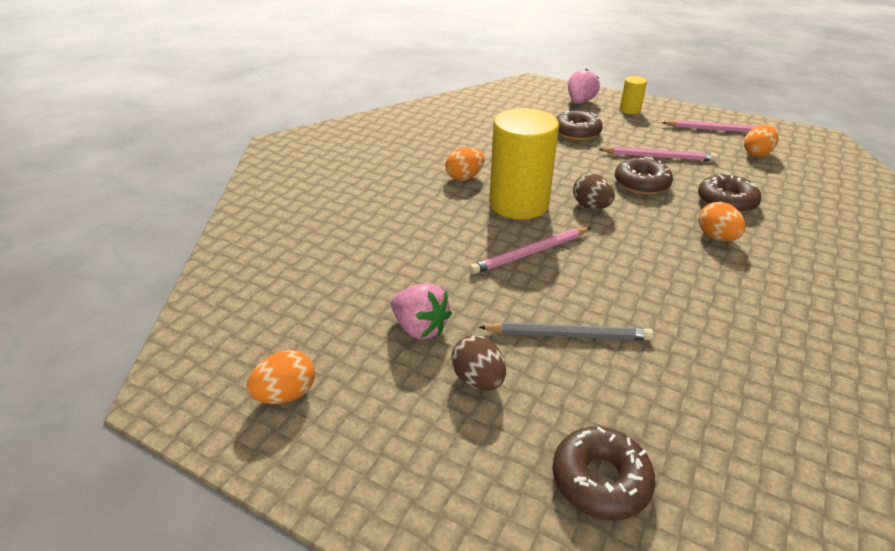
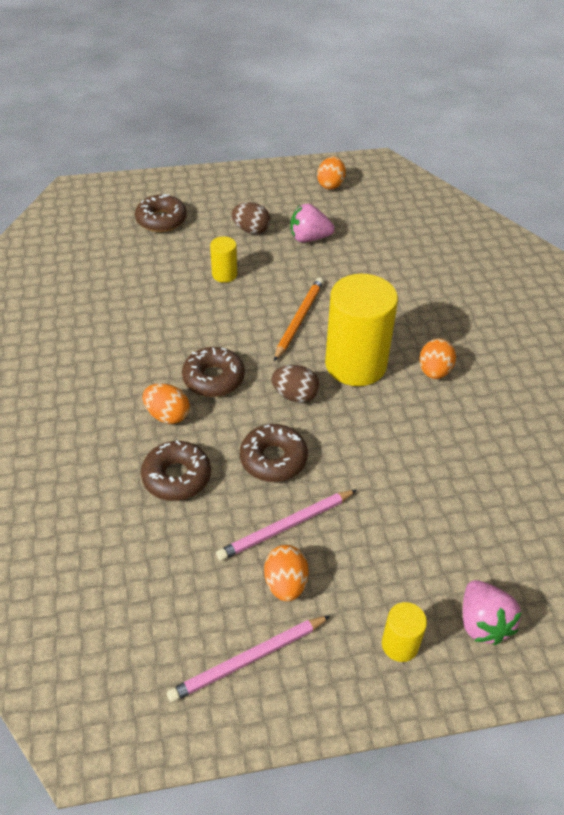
camera: 140 degrees right, 10 degrees up
pink pencil [469,227,590,274] -> orange pencil [274,277,324,361]
grey pencil [479,322,654,340] -> yellow cylinder [210,236,237,283]
brown donut [556,110,603,140] -> brown donut moved to [182,347,245,397]
orange egg [744,124,778,157] -> orange egg moved to [264,545,309,601]

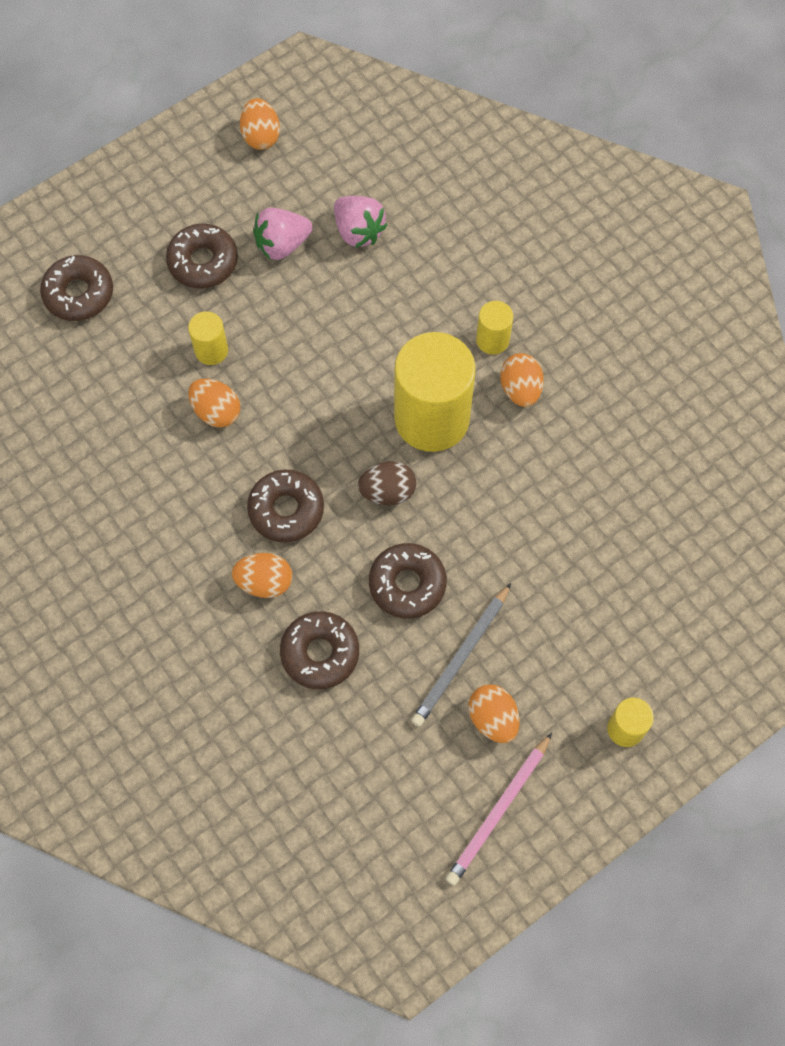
camera: 25 degrees left, 20 degrees up
pink pencil [216,489,357,561] -> grey pencil [411,583,511,727]
brown egg [231,202,270,234] -> brown donut [166,223,238,289]
orange pencil [274,277,324,361] -> none
pink strawberry [463,580,522,645] -> pink strawberry moved to [334,196,387,248]
none -> orange egg [188,378,240,428]
none -> yellow cylinder [476,301,513,355]

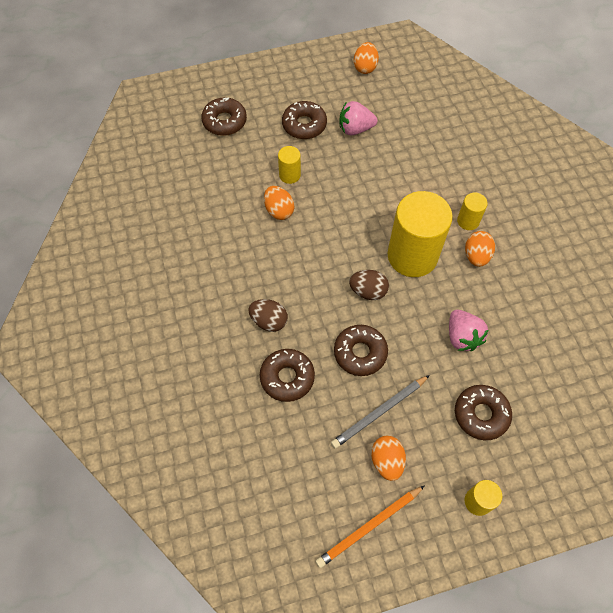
camera: 20 degrees right, 5 degrees down
orange egg [232,553,292,598] -> brown egg [248,299,288,332]
brown donut [247,470,324,542] -> brown donut moved to [455,385,512,440]
pink strawberry [334,196,387,248] -> pink strawberry moved to [449,310,489,351]
pink pencil [446,733,552,885] -> orange pencil [316,485,425,568]

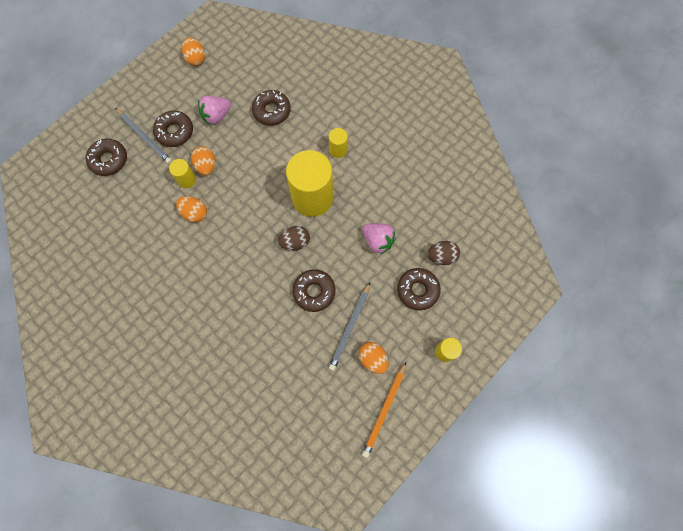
camera: 30 degrees left, 10 degrees up
brown egg [248,299,288,332] -> brown egg moved to [427,241,460,265]
brown donut [260,349,315,402] -> brown donut moved to [252,90,291,126]
orange egg [465,231,495,267] -> orange egg moved to [191,146,215,175]
none -> grey pencil [115,108,172,164]

